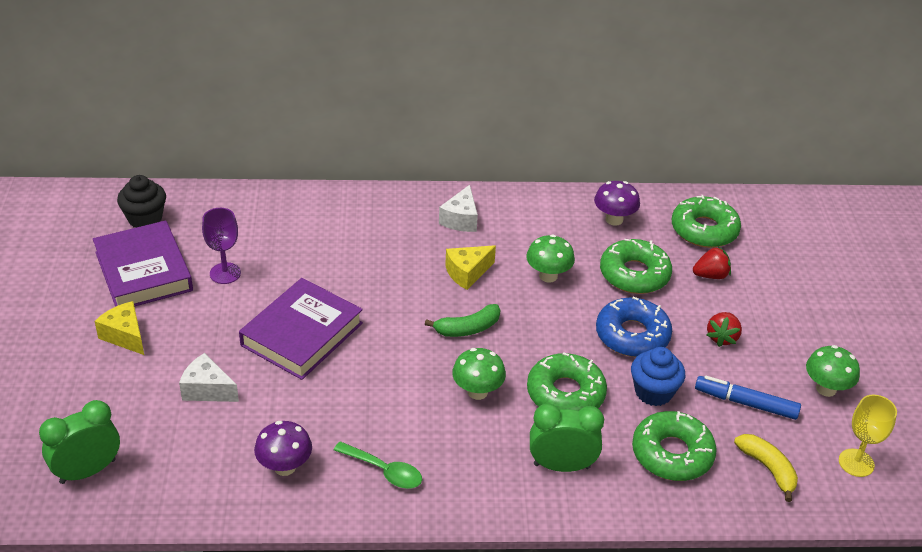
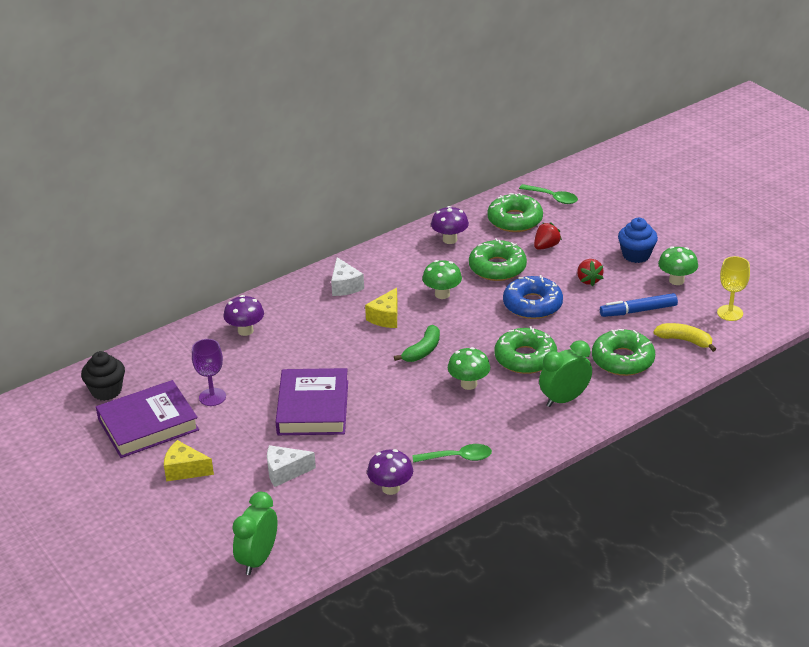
camera: 30 degrees left, 5 degrees down
purple book [93,220,193,307] -> purple book turned 60 degrees counterclockwise [96,380,199,458]
blue cupcake [631,347,685,406] -> blue cupcake moved to [618,218,658,263]
none -> purple mushroom [224,295,264,336]
none -> green spoon [519,184,578,204]

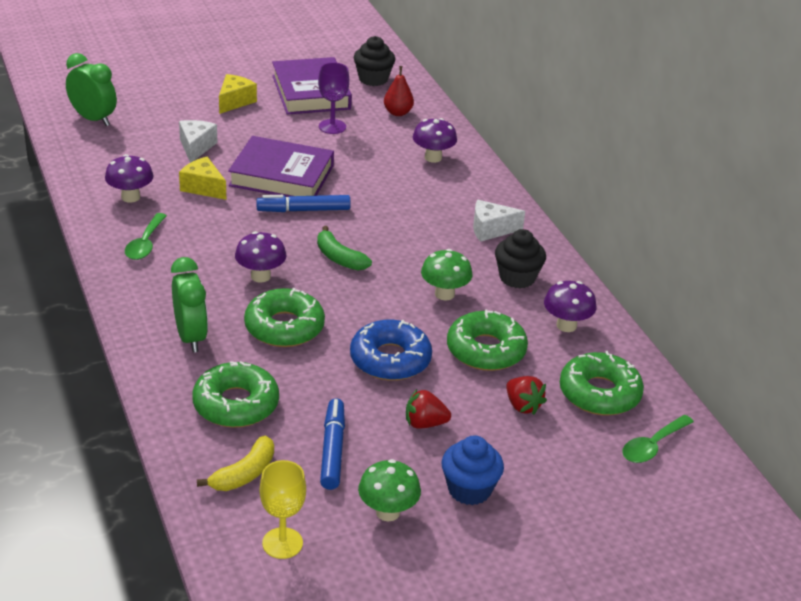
camera: 100 degrees right, 0 degrees up
yellow cheese [365,288,398,328] -> yellow cheese moved to [179,157,226,200]
green mushroom [448,347,490,390] -> purple mushroom [235,231,286,283]
none -> blue marker [256,195,351,212]
none -> red pear [384,66,414,116]
none -> black cupcake [495,229,546,288]

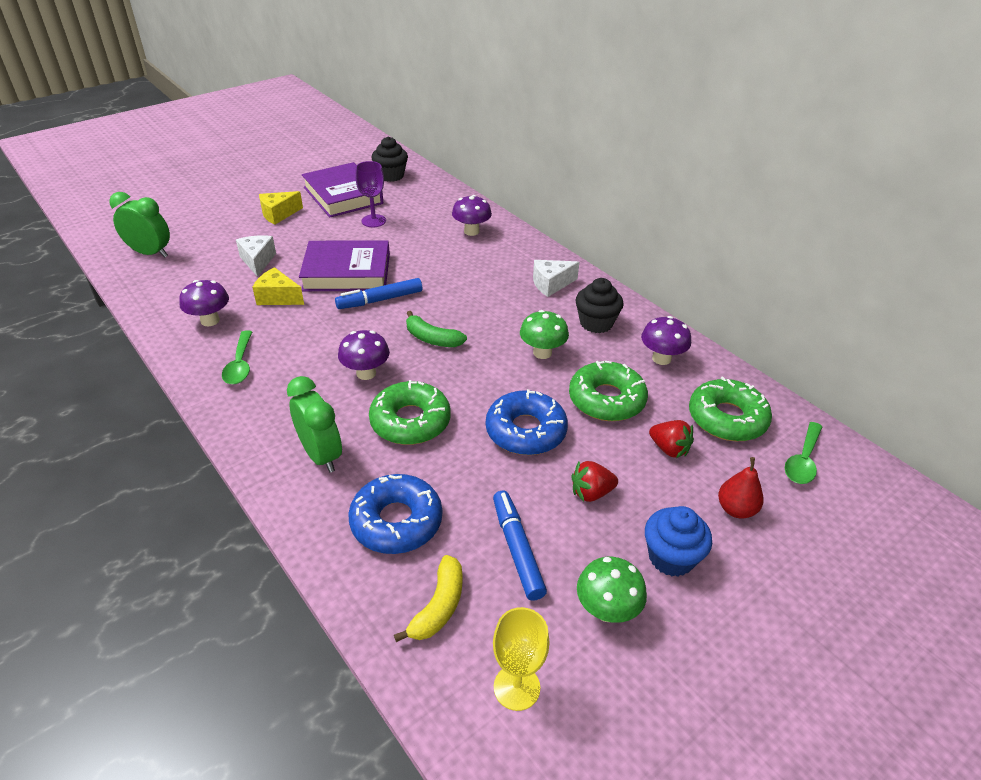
camera: 15 degrees left, 5 degrees up
green donut [192,361,279,428] -> blue donut [348,474,442,554]
yellow cheese [219,74,257,114] -> yellow cheese turned 135 degrees counterclockwise [259,191,303,225]
red pear [384,66,414,116] -> red pear moved to [718,457,764,518]

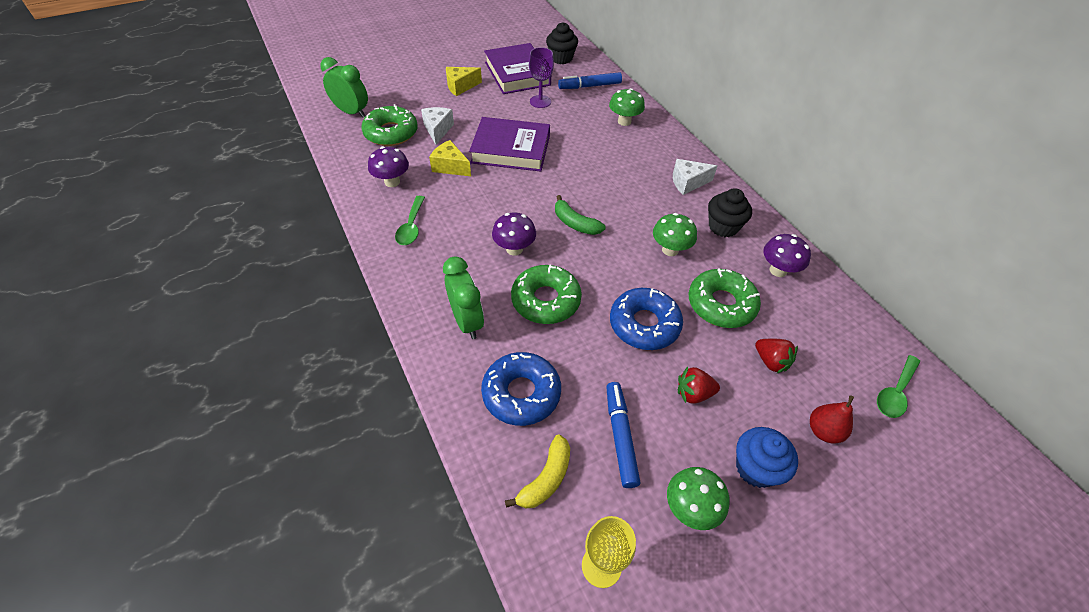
camera: 10 degrees right, 10 degrees up
blue marker [335,278,423,309] -> blue marker moved to [558,72,622,89]
purple mushroom [452,195,492,236] -> green mushroom [609,88,645,126]
green donut [689,377,772,441] -> green donut moved to [361,104,418,146]

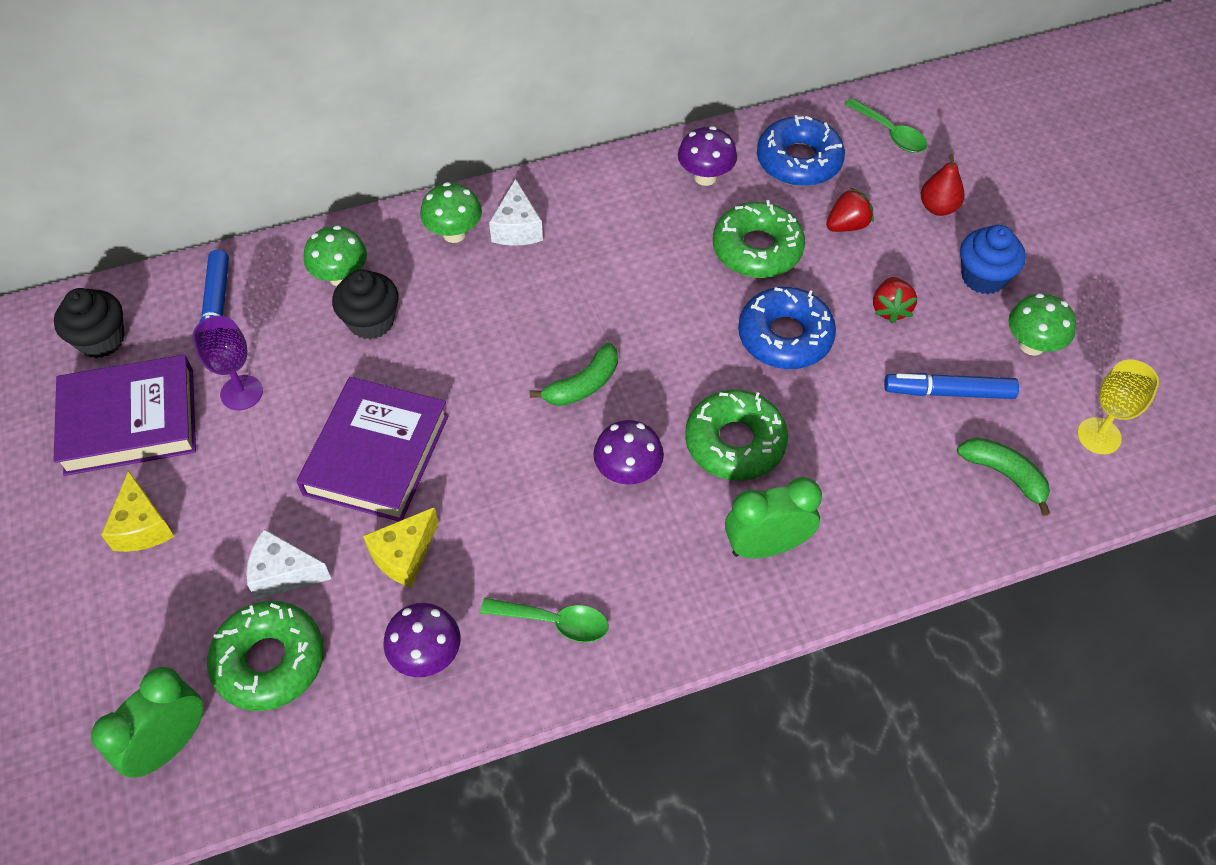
camera: 80 degrees left, 5 degrees up
blue donut [481,352,561,426] -> blue donut moved to [757,115,845,186]
yellow banana [505,434,570,509] -> green banana [957,438,1050,516]
green mushroom [653,213,697,256] -> green mushroom moved to [420,182,482,243]
black cupcake [708,188,752,237] -> black cupcake moved to [332,269,399,339]

